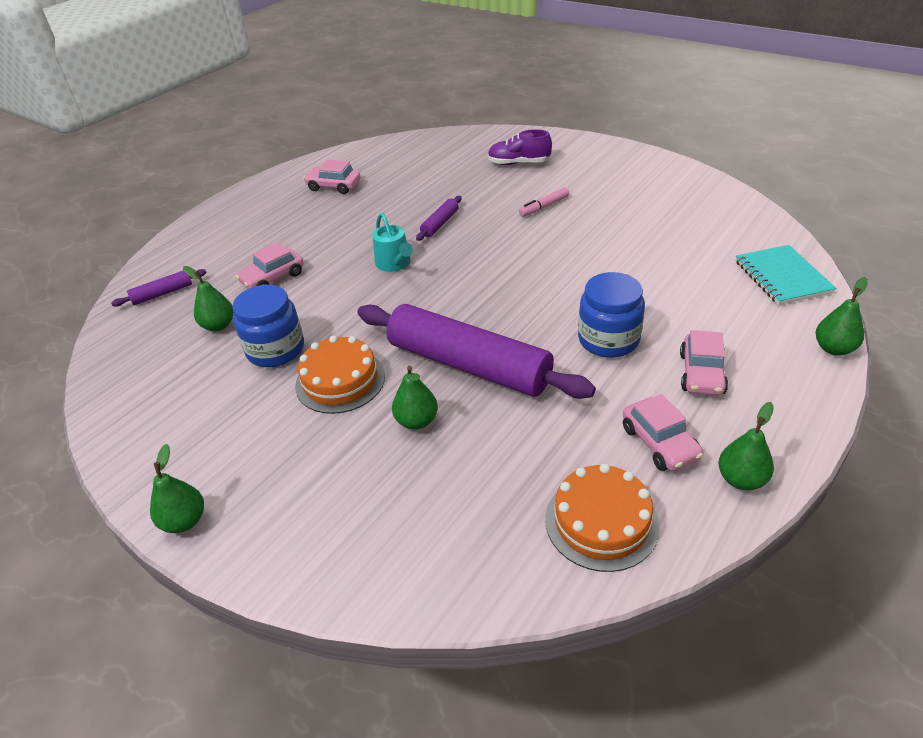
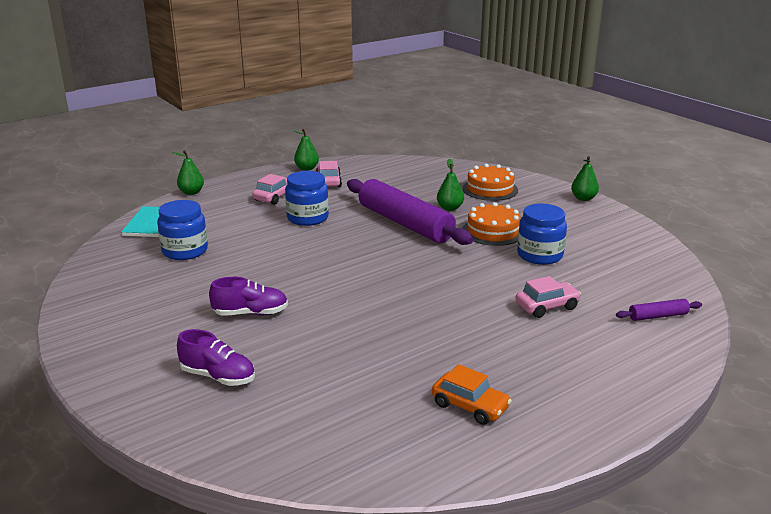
camera: 165 degrees left, 15 degrees down
green pear [183,266,234,331] -> none
pink car [303,160,361,194] -> orange car [432,364,512,425]
turquoise watering can [372,213,413,272] -> none
purple rolling pin [416,196,462,241] -> none
pink marker [519,187,569,217] -> purple shoe [209,277,288,316]
orange cake [545,464,660,572] -> orange cake moved to [462,164,518,201]
none -> blue jar [157,200,208,260]

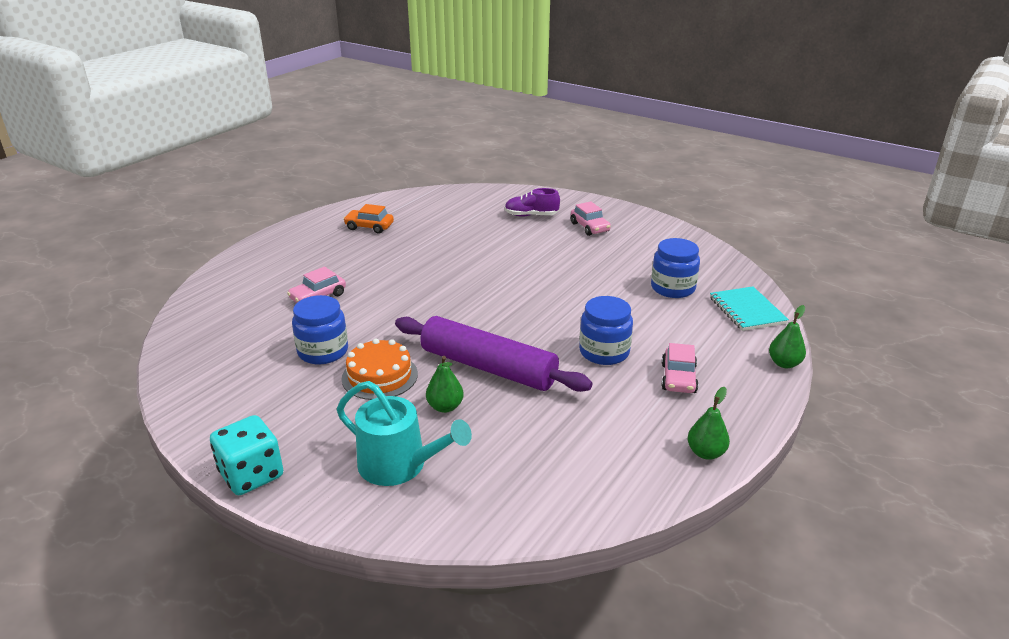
camera: 160 degrees right, 5 degrees up
purple shoe [209,277,288,316] -> none
pink car [316,161,342,187] -> pink car moved to [571,201,611,236]
orange cake [462,164,518,201] -> turquoise watering can [337,381,472,486]
green pear [571,156,599,201] -> turquoise dice [210,415,283,495]
purple rolling pin [616,299,702,321] -> none

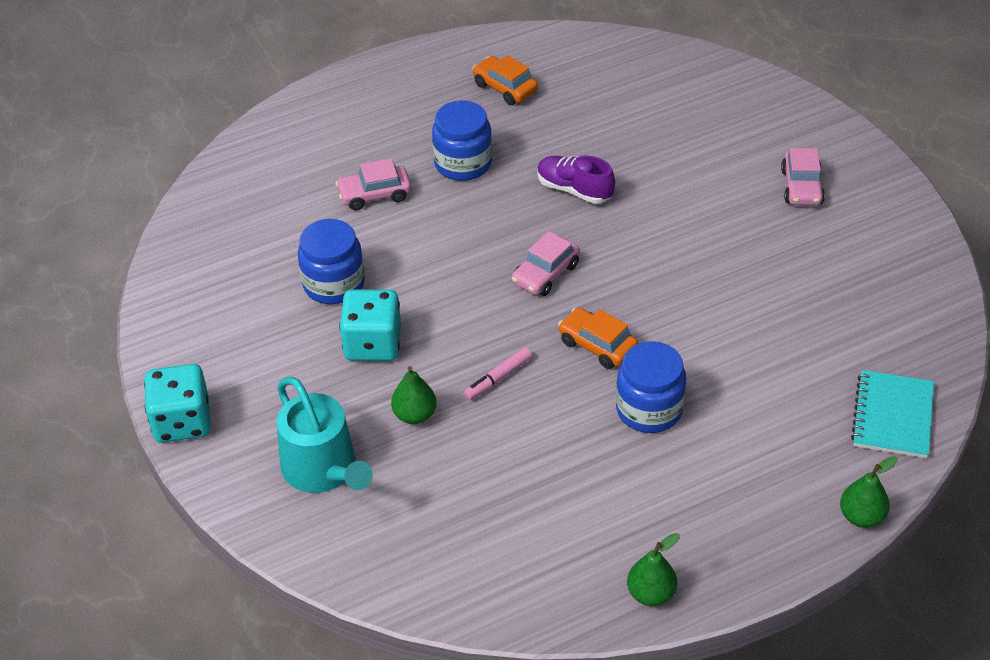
camera: 30 degrees right, 15 degrees up
orange cake [341,338,418,400] -> turquoise dice [339,290,401,361]
purple rolling pin [395,316,593,392] -> pink marker [464,347,532,400]
purple shoe [505,188,560,217] -> purple shoe moved to [537,156,615,204]
blue jar [651,238,700,298] -> blue jar moved to [432,100,492,181]
pink car [662,343,698,393] -> pink car moved to [512,231,580,296]
none -> orange car [558,307,638,369]

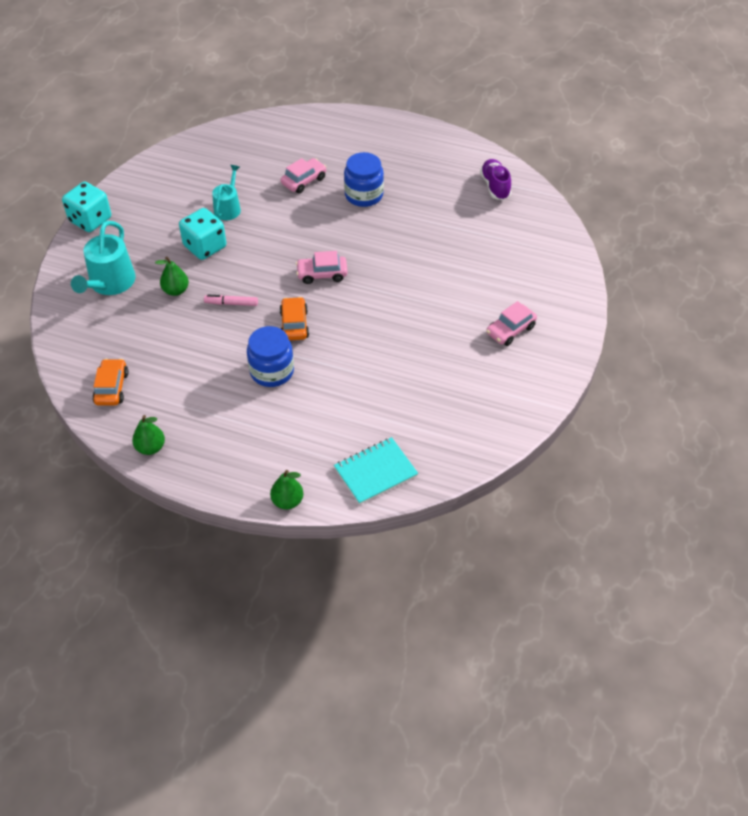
camera: 45 degrees right, 5 degrees up
blue jar [298,219,365,304] -> turquoise watering can [212,165,241,220]
pink car [335,158,411,210] -> pink car turned 105 degrees clockwise [281,158,327,194]
orange car [473,55,538,105] -> orange car moved to [92,359,129,406]
purple shoe [537,156,615,204] -> purple shoe moved to [480,159,511,200]

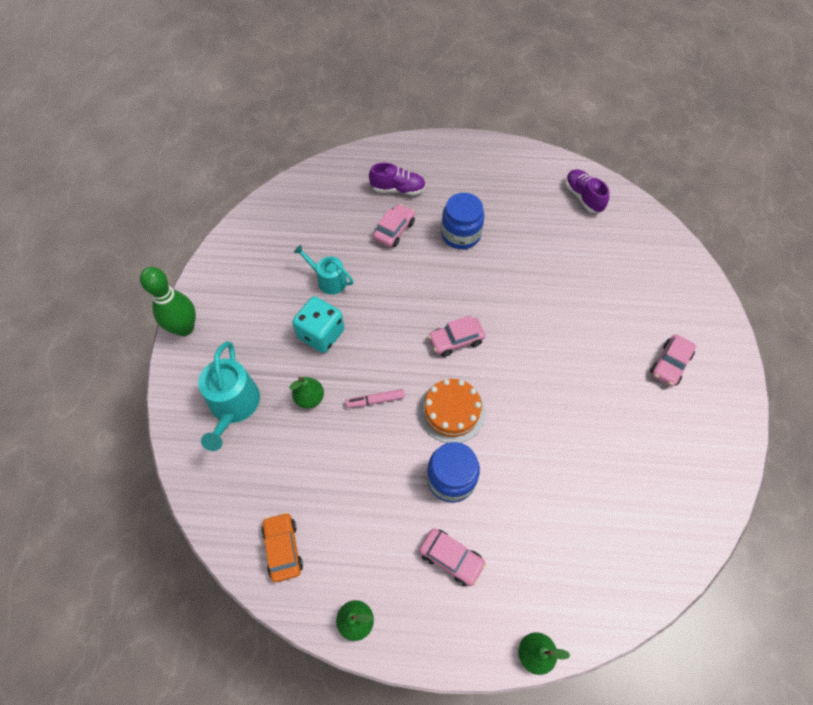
camera: 15 degrees left, 10 degrees up
turquoise dice [62,182,111,232] -> green bowling pin [140,267,196,336]
turquoise watering can [212,165,241,220] -> turquoise watering can turned 60 degrees counterclockwise [294,245,354,295]
orange car [280,297,309,341] -> orange cake [418,379,485,443]
turquoise notebook [334,437,418,505] -> none
none -> purple shoe [369,163,426,195]
none -> pink car [419,528,486,586]

